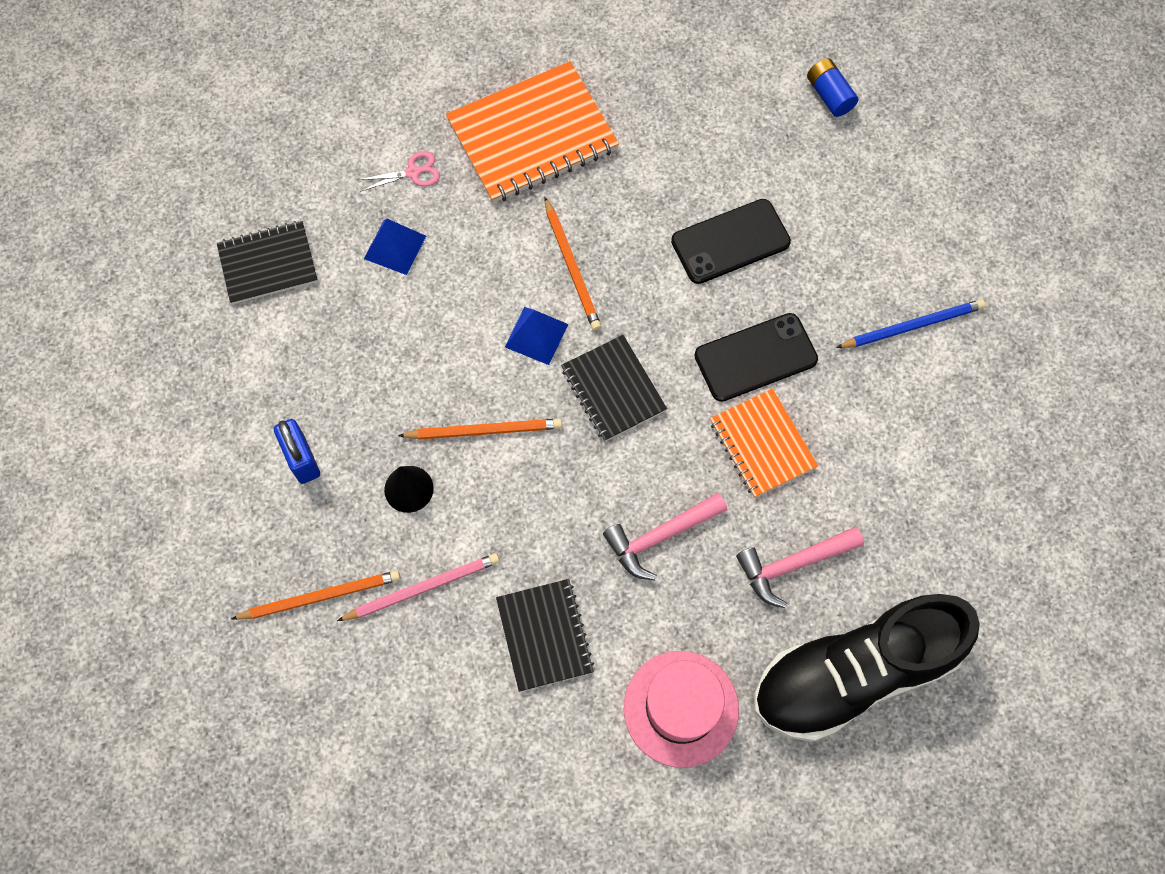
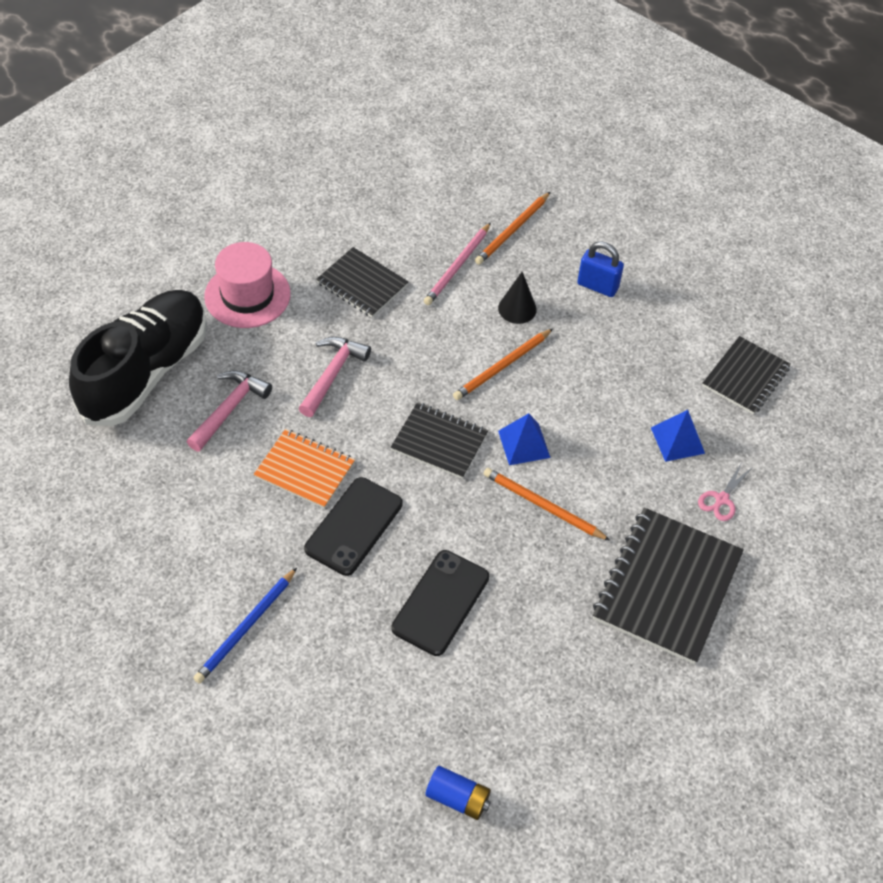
camera: 140 degrees right, 15 degrees down
orange notebook [446,61,619,203] -> black notebook [593,508,744,664]

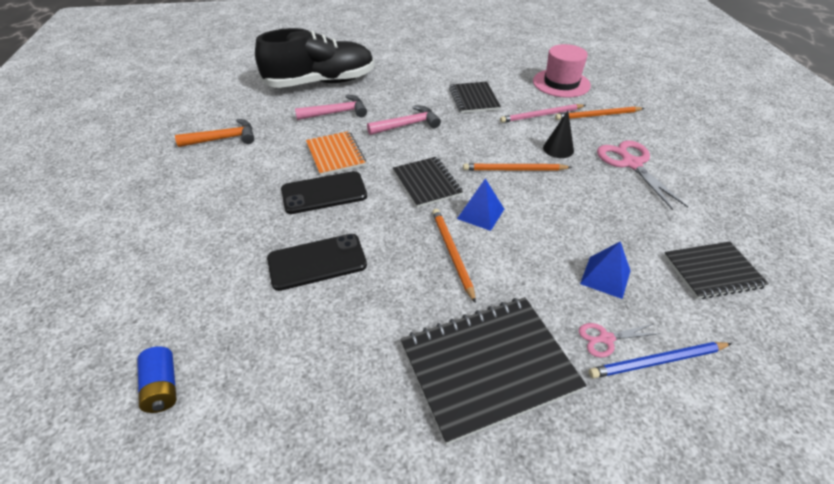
camera: 45 degrees right, 10 degrees down
blue pencil [194,568,297,684] -> blue pencil moved to [589,342,732,379]
pink hat [204,242,291,328] -> pink hat moved to [533,44,591,98]
blue padlock [577,241,624,297] -> pink scissors [597,141,688,210]
none -> orange hammer [175,119,254,147]

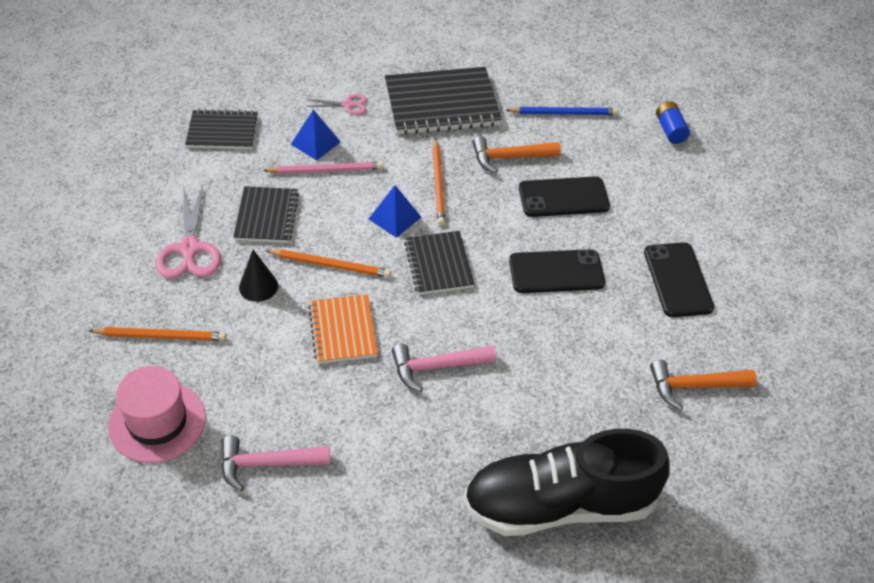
camera: 170 degrees left, 5 degrees up
pink hammer [295,95,367,120] -> pink hammer moved to [221,436,330,491]
orange notebook [306,131,366,176] -> orange notebook moved to [308,294,378,364]
black notebook [449,82,501,113] -> black notebook moved to [233,186,299,243]
pink pencil [500,104,586,123] -> pink pencil moved to [263,162,384,174]
blue pencil [589,342,732,379] -> blue pencil moved to [506,107,619,115]
none -> orange hammer [472,136,561,173]
none -> black phone [644,242,714,317]

